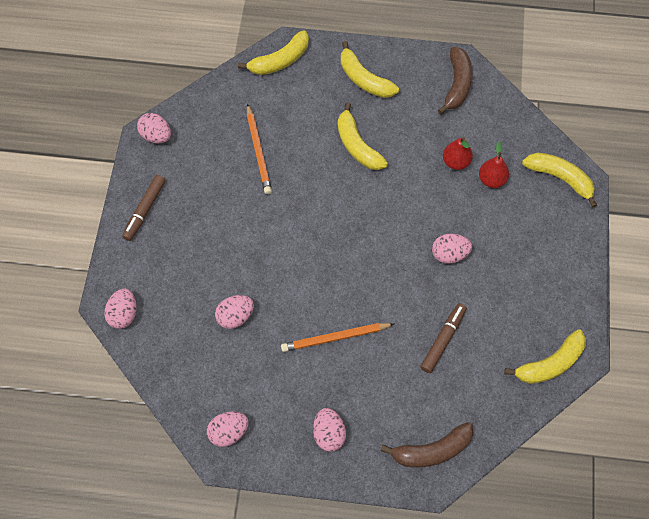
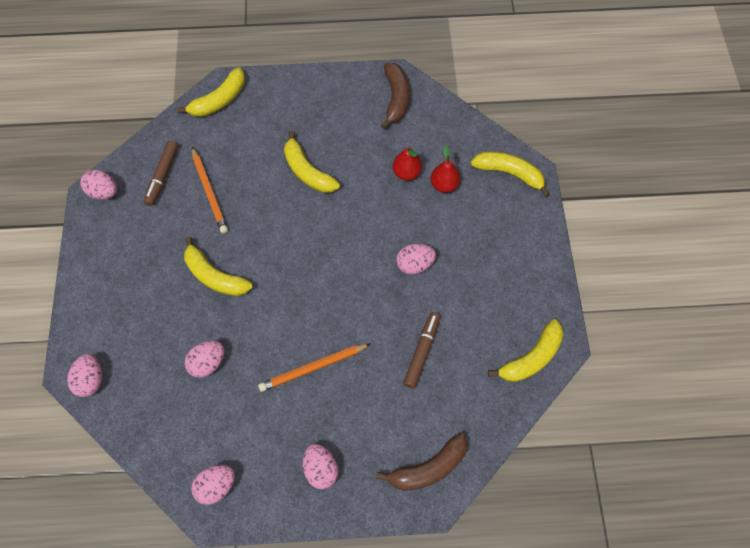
camera: 10 degrees left, 0 degrees up
brown marker [122,175,166,241] -> brown marker moved to [144,141,178,206]
yellow banana [341,41,399,98] -> yellow banana moved to [184,237,253,296]

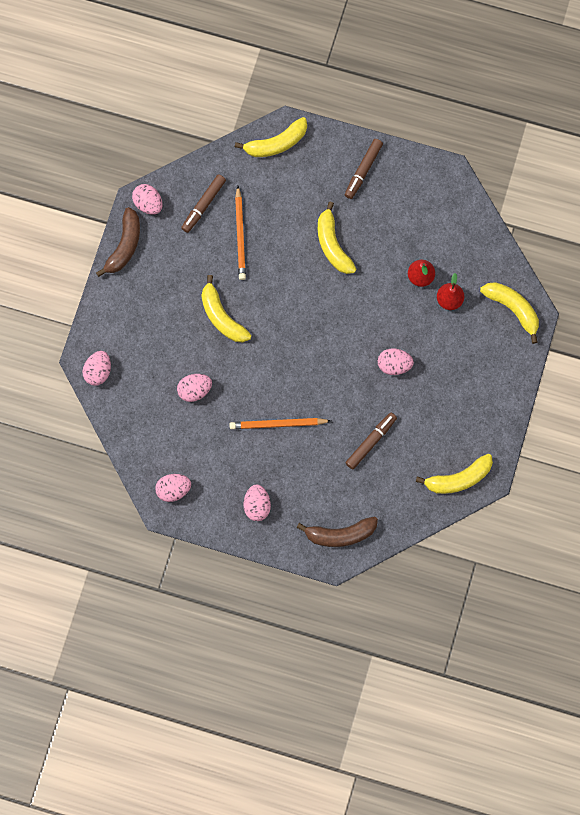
camera: 20 degrees right, 10 degrees up
brown banana [381,63,409,129] -> brown banana moved to [96,207,140,277]
none -> brown marker [345,139,383,199]

